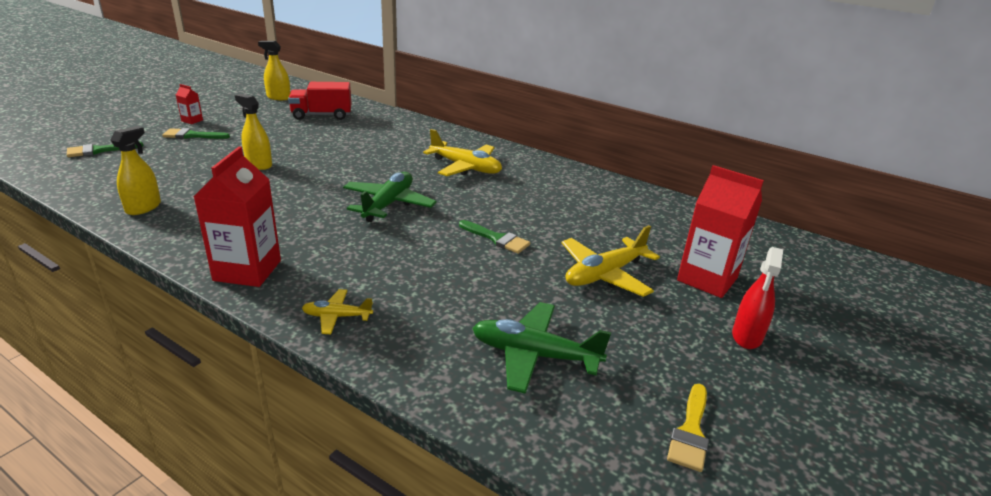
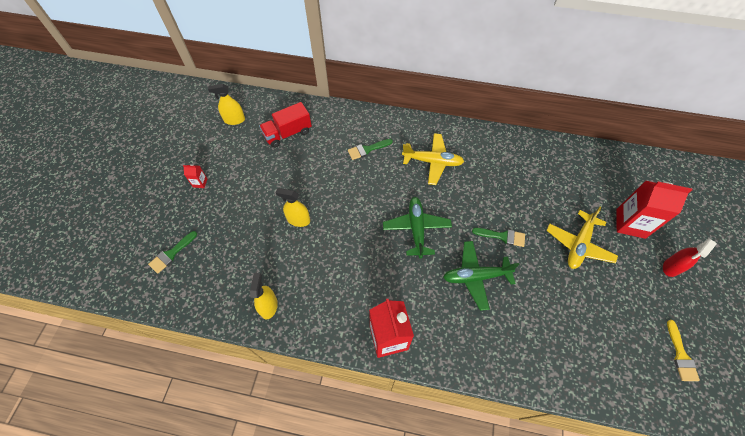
camera: 20 degrees left, 30 degrees up
green brush [162,128,230,139] -> green brush moved to [348,139,393,160]
yellow plane [302,289,373,334] -> none
green plane [472,302,611,394] -> green plane moved to [443,241,520,311]
red spray bottle [732,247,783,349] -> red spray bottle turned 45 degrees clockwise [663,239,717,277]

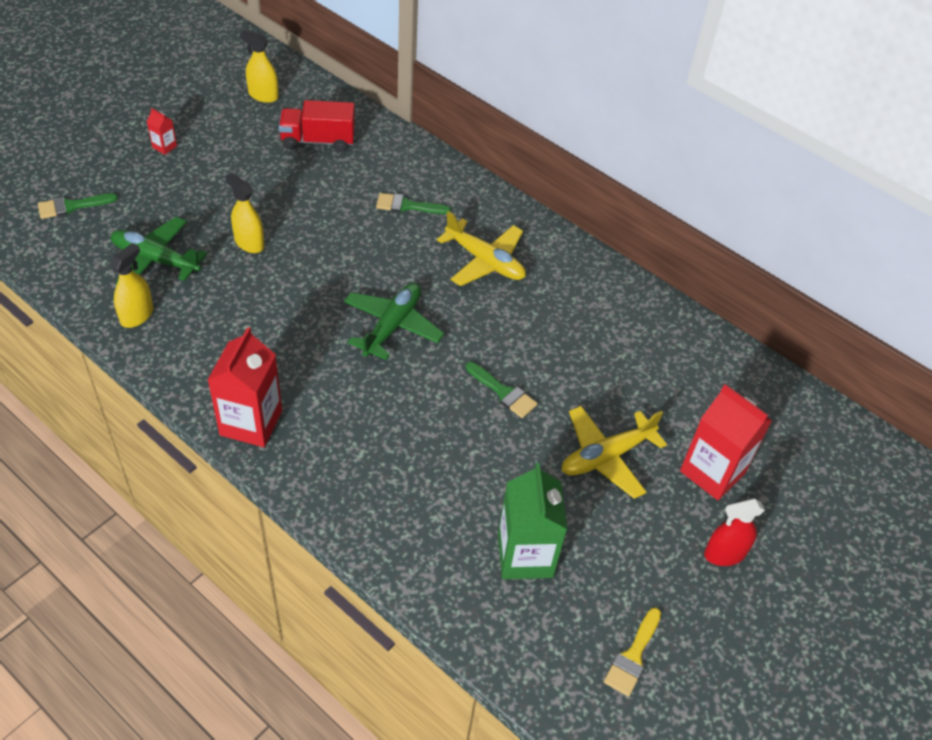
camera: 25 degrees right, 10 degrees down
green plane [443,241,520,311] -> green plane moved to [111,217,208,284]
none -> green carton [498,463,567,579]

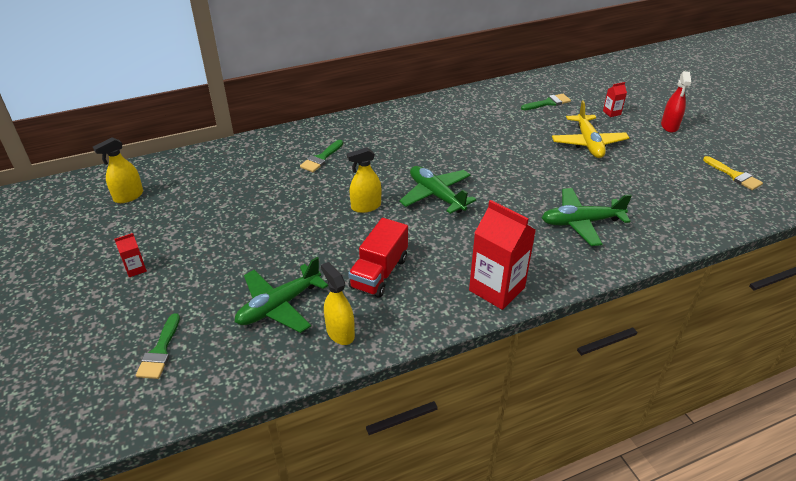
camera: 60 degrees left, 10 degrees down
yellow spray bottle [225,173,264,253] -> yellow spray bottle moved to [347,147,381,213]
red truck [279,100,355,152] -> red truck moved to [348,218,408,298]
yellow plane [437,211,526,286] -> none
green brush [466,362,538,418] -> green brush moved to [521,94,571,110]
green carton [498,463,567,579] -> none
red carton [680,384,772,500] -> red carton [603,82,627,117], size x0.45
none -> green plane [542,188,632,246]

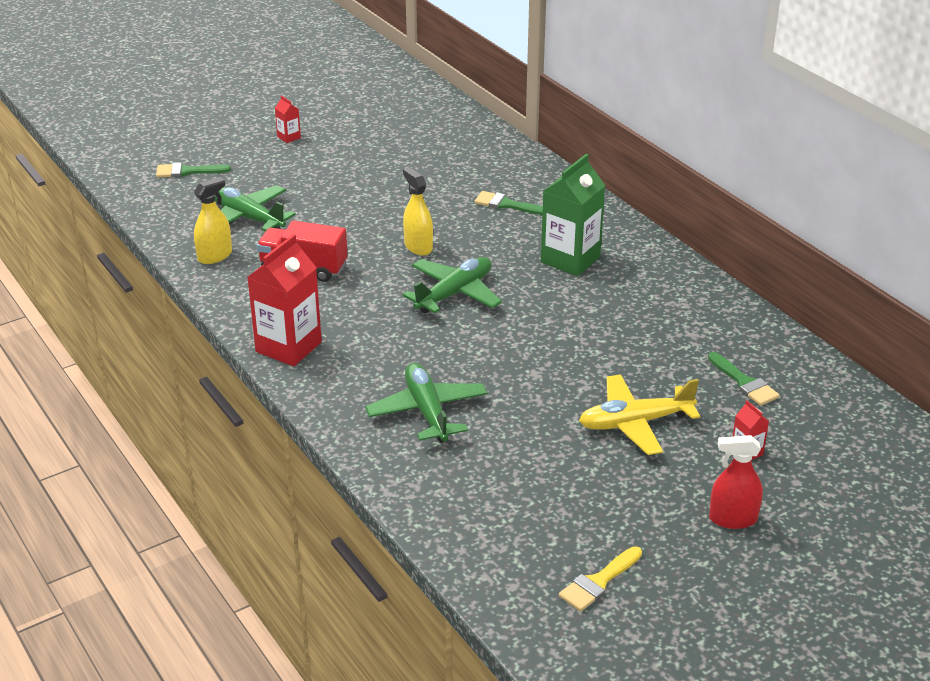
camera: 80 degrees right, 5 degrees down
yellow spray bottle [93,137,143,203] -> none
none -> green carton [541,154,605,276]

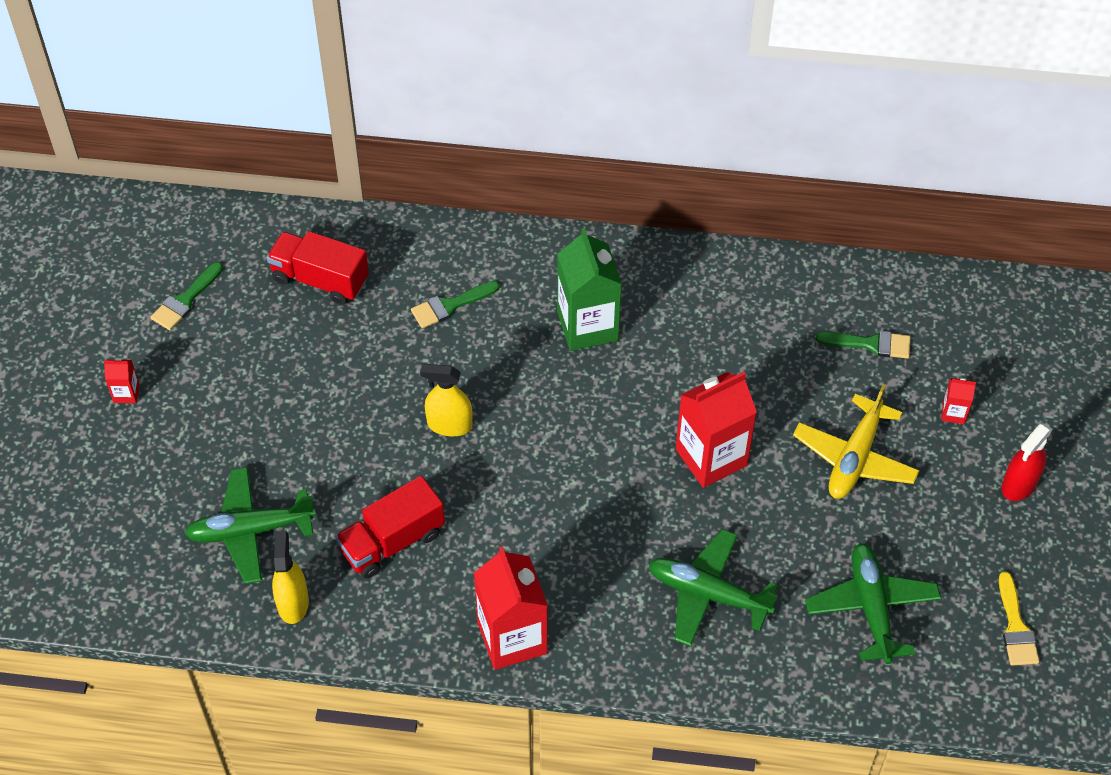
camera: 50 degrees left, 20 degrees up
green brush [156,163,231,178] -> green brush moved to [151,262,223,330]
green plane [403,257,502,313] -> green plane moved to [805,543,941,664]
none -> red truck [267,231,369,305]
none -> red carton [676,372,757,488]

